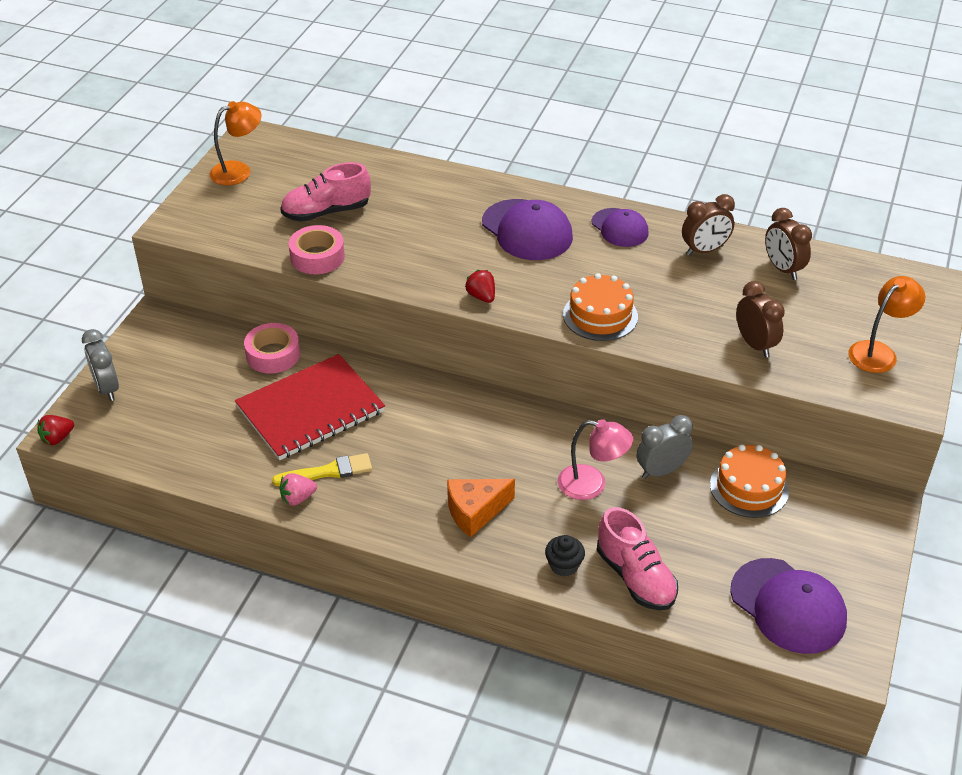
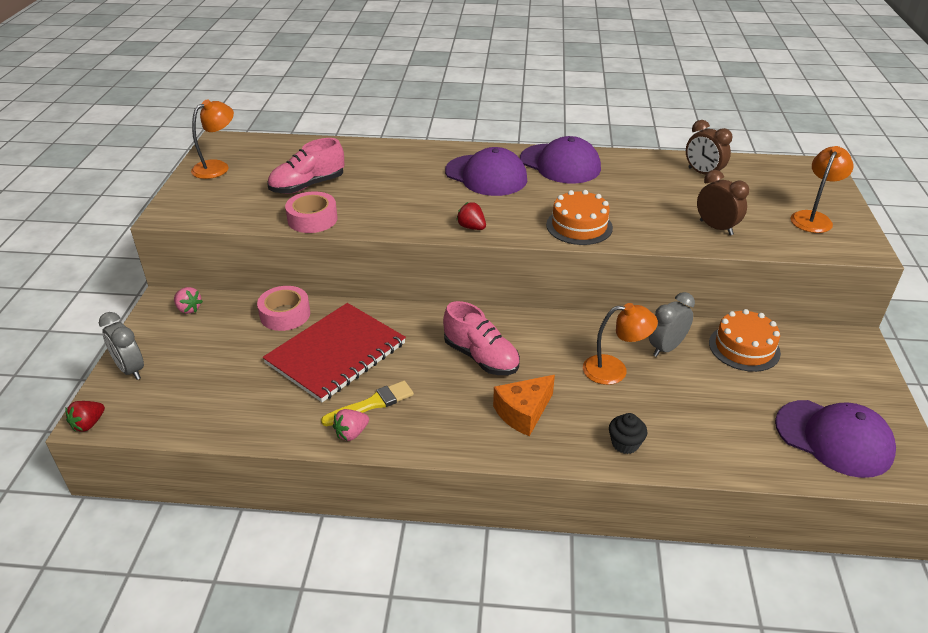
camera: 15 degrees left, 5 degrees down
pink lamp [558,419,633,500] -> orange lamp [583,303,658,385]
purple cap [592,208,649,247] -> purple cap [520,136,601,184], size x1.59
pink shoe [597,507,678,610] -> pink shoe moved to [443,301,520,375]
brown clock [682,194,735,256] -> none
none -> pink strawberry [174,287,203,314]

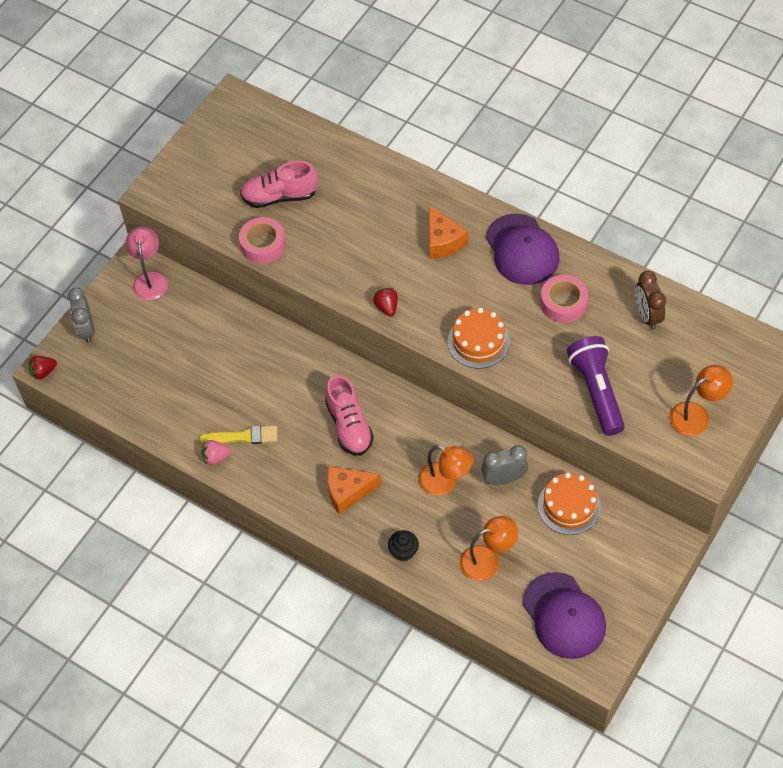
camera: 30 degrees right, 20 degrees up
pink strawberry [174,287,203,314] -> pink lamp [125,227,168,300]
orange lamp [191,100,234,179] -> orange lamp moved to [460,516,518,581]
pink tape [257,286,310,331] -> pink tape moved to [540,275,588,323]
red notebook [262,303,406,402] -> none
purple cap [445,147,527,196] -> orange cheese [429,205,468,259]
brown clock [697,170,749,235] -> purple flashlight [567,336,625,436]

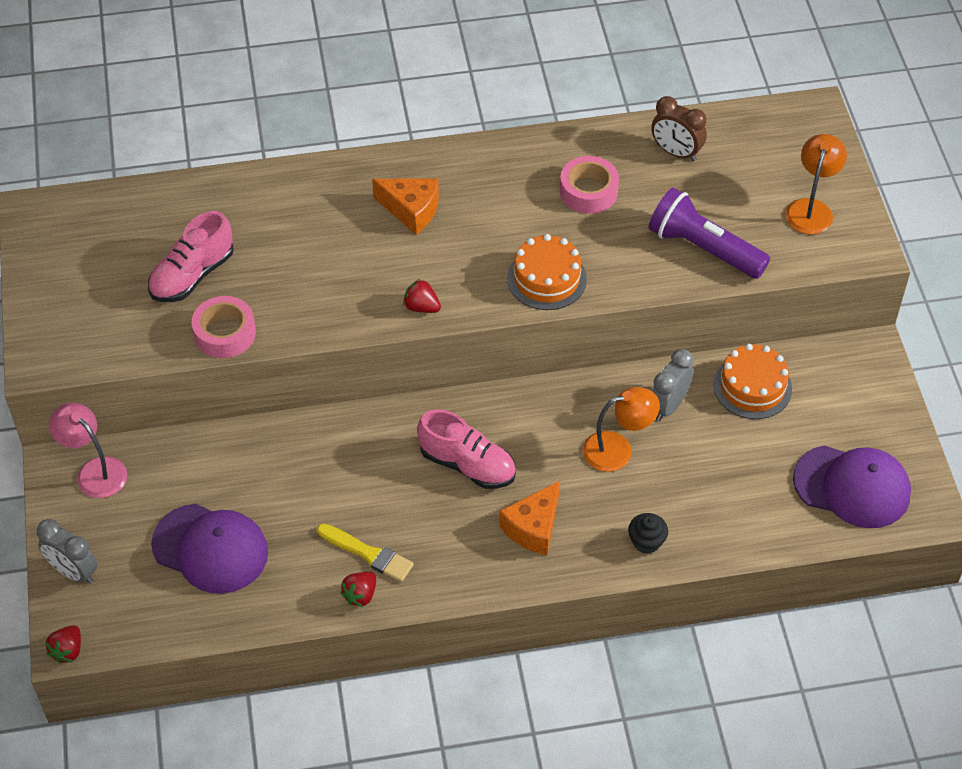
camera: 45 degrees left, 5 degrees down
yellow brush [199,426,277,444] -> yellow brush turned 75 degrees clockwise [317,523,414,582]
pink strawberry [201,440,231,465] -> red strawberry [340,572,376,607]
orange lamp [460,516,518,581] -> none
purple cap [486,214,560,285] -> purple cap moved to [151,504,268,594]

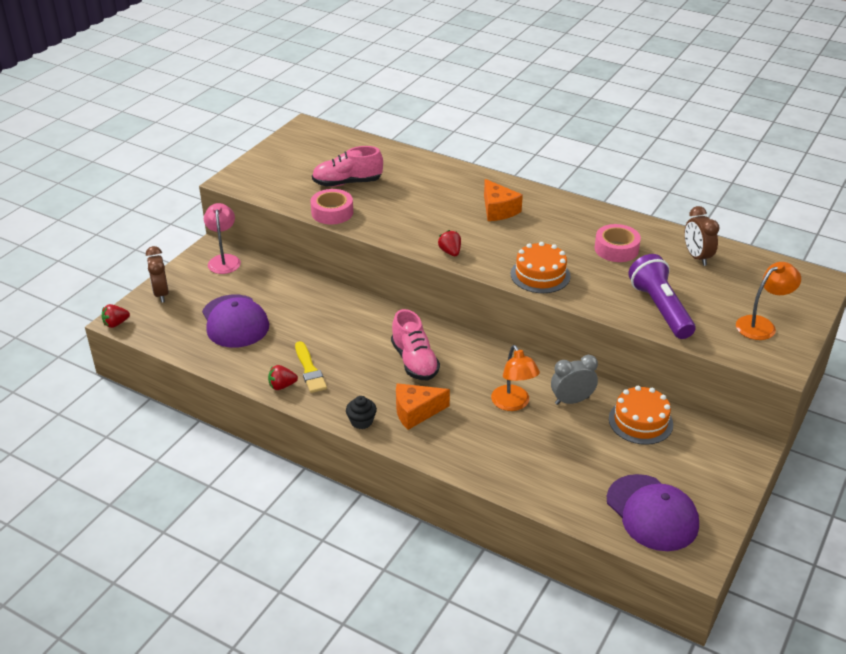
camera: 40 degrees right, 15 degrees down
grey clock [37,519,98,584] -> brown clock [146,246,169,303]
orange lamp [582,387,660,472] -> orange lamp turned 45 degrees clockwise [491,345,540,411]
black cupcake [628,513,668,554] -> black cupcake moved to [346,396,377,429]

